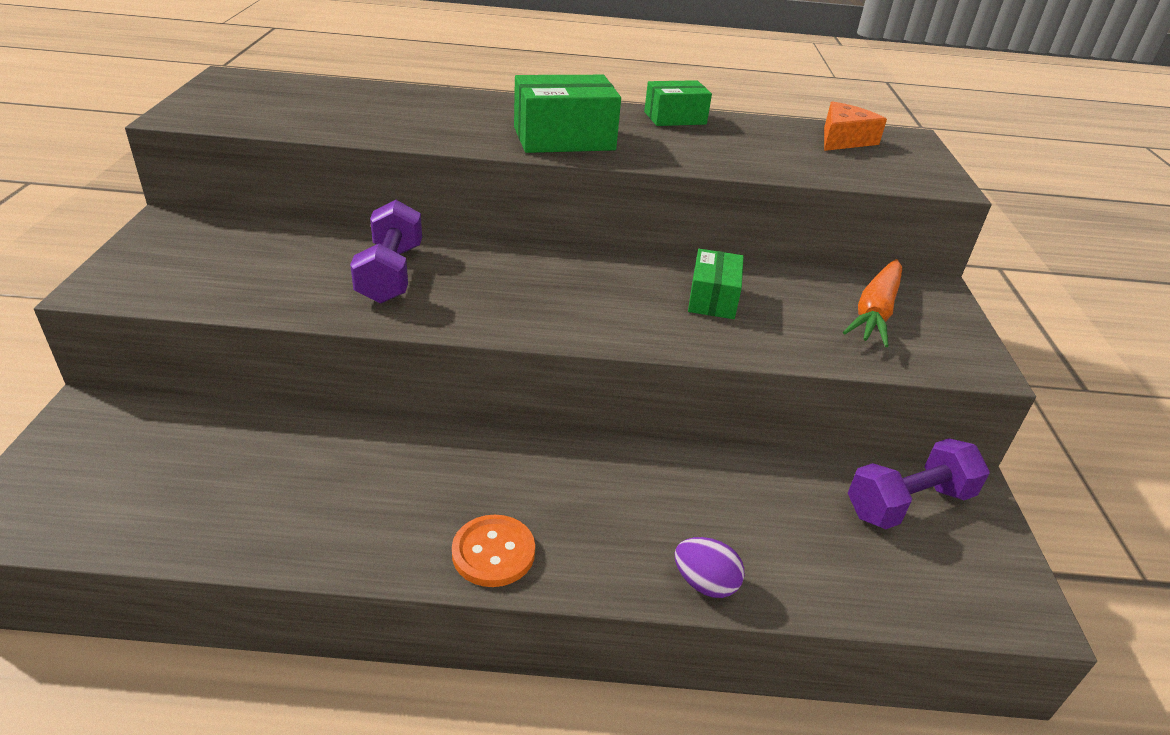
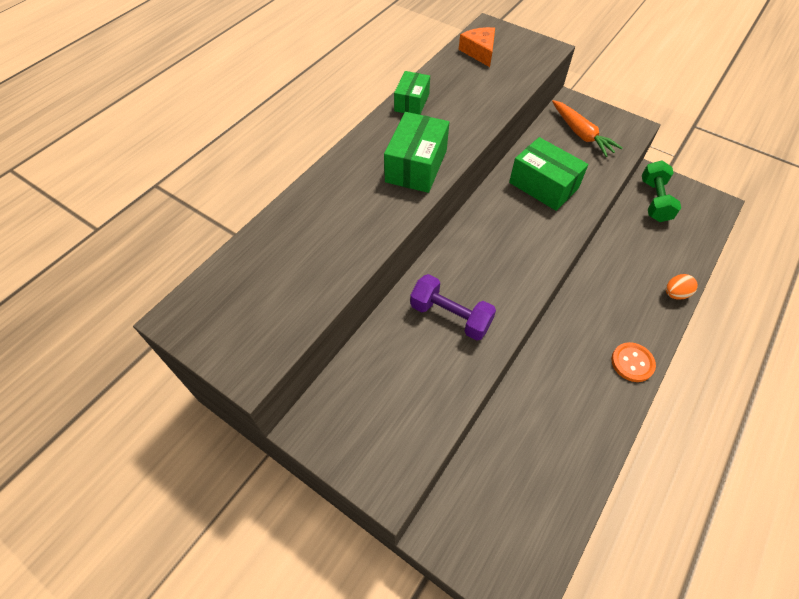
camera: 55 degrees left, 20 degrees up
purple egg [675,537,744,598] -> orange egg [666,274,698,300]
green box [688,249,744,319] -> green box [509,137,588,211], size x1.57
purple dumbbell [848,438,990,529] -> green dumbbell [642,160,681,222]

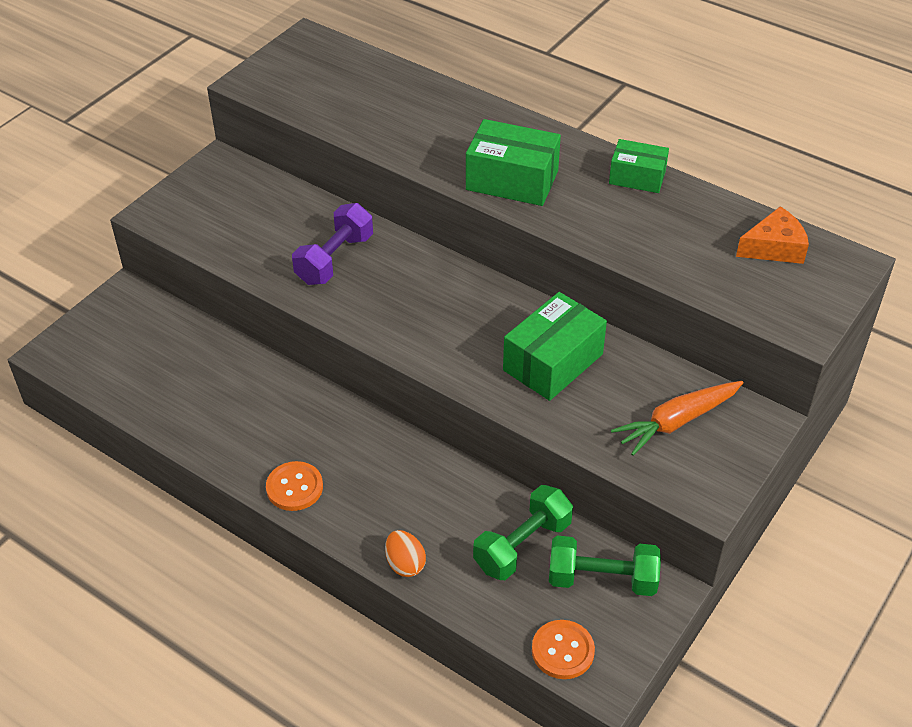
camera: 90 degrees right, 10 degrees down
none -> green dumbbell [473,485,573,580]
none -> orange button [532,620,595,679]

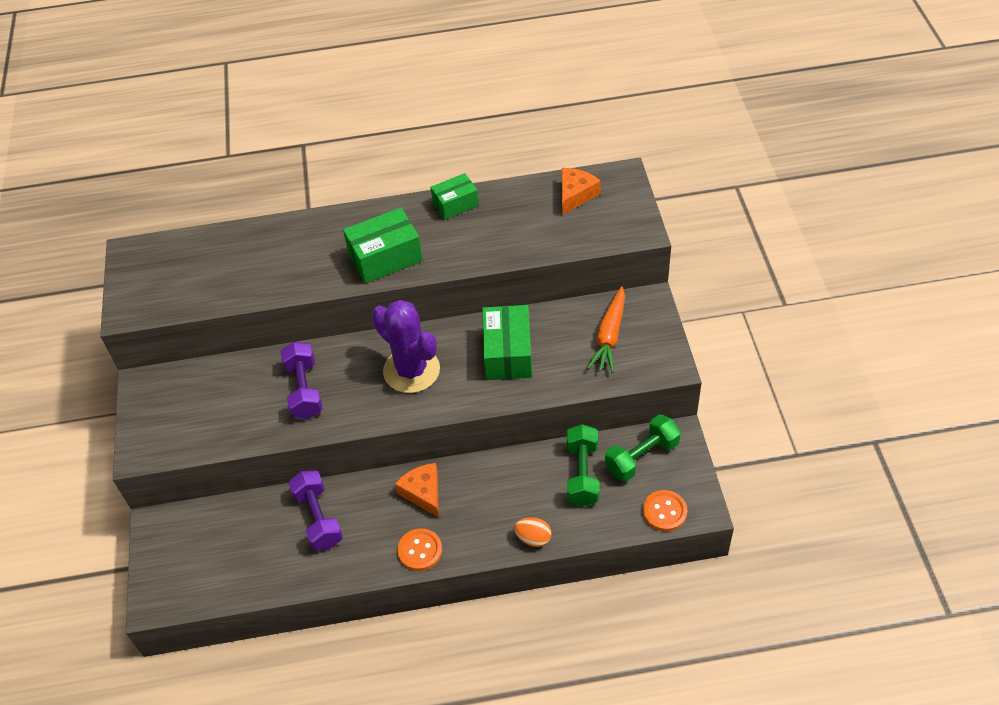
camera: 40 degrees left, 5 degrees up
none -> purple dumbbell [289,470,343,550]
none -> purple cactus [372,300,440,393]
none -> orange cheese [395,463,439,518]

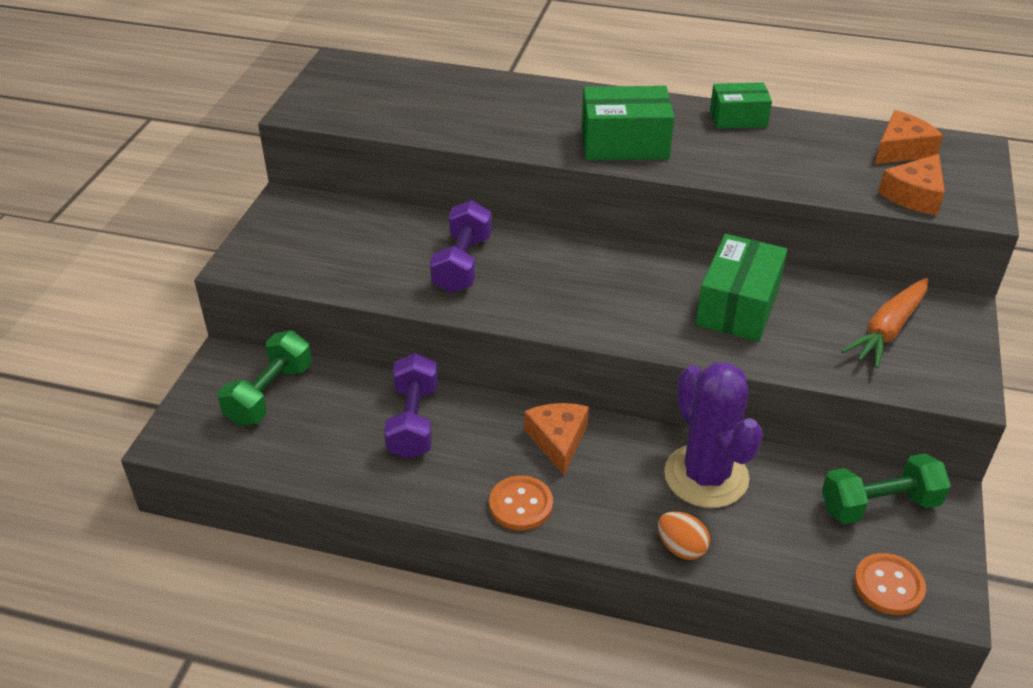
camera: 20 degrees right, 10 degrees down
purple cactus [372,300,440,393] -> purple cactus moved to [664,362,763,508]
green dumbbell [567,424,600,506] -> green dumbbell moved to [218,330,312,425]
none -> orange cheese [878,154,945,215]

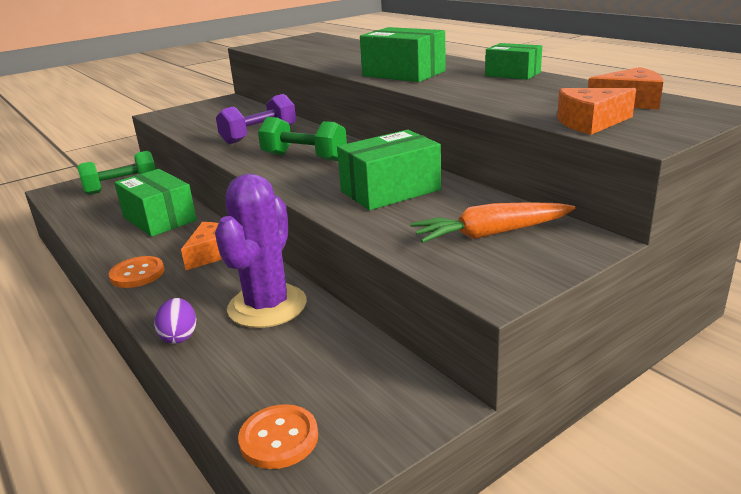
camera: 40 degrees right, 15 degrees down
purple dumbbell [384,353,438,459] -> green box [114,169,197,237]
orange egg [658,511,710,560] -> purple egg [154,298,196,344]
green dumbbell [822,453,951,524] -> green dumbbell moved to [258,117,347,161]

